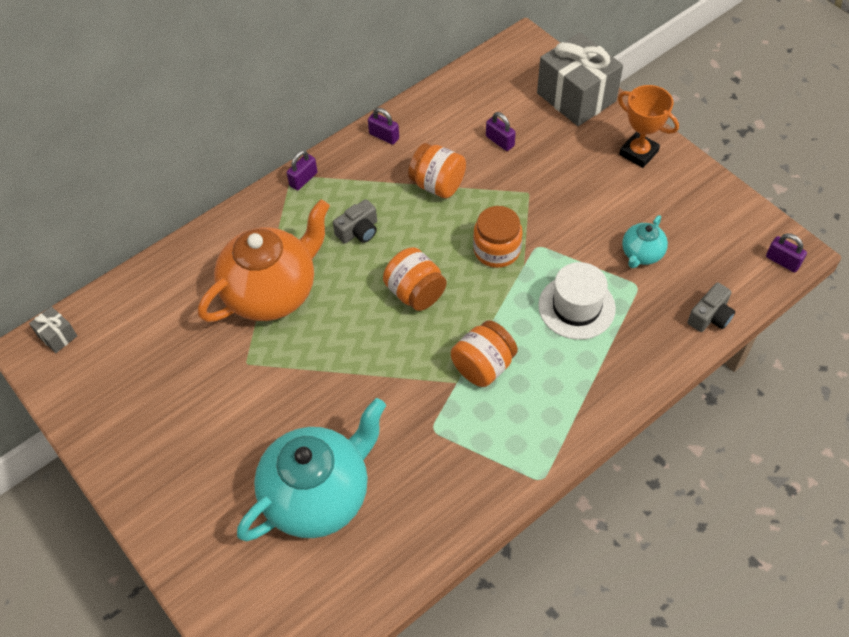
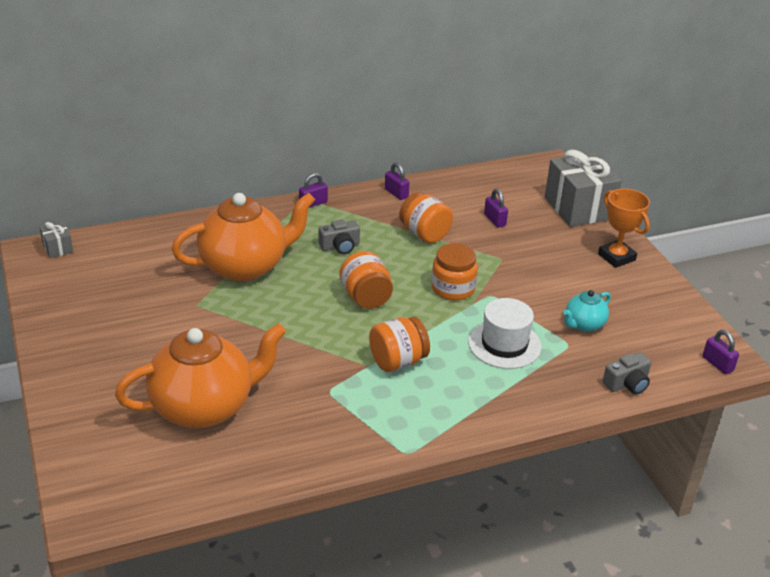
camera: 15 degrees right, 20 degrees down
turquoise teapot [237,398,386,541] -> orange teapot [115,323,286,428]

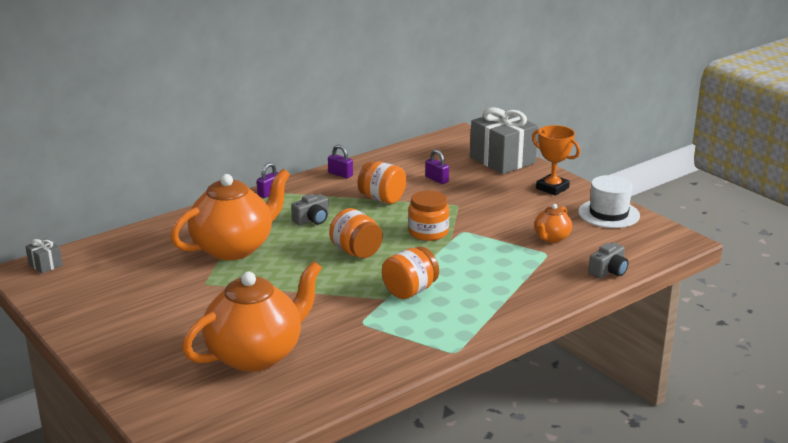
camera: 15 degrees left, 10 degrees down
white hat [468,298,541,369] -> white hat moved to [578,175,640,228]
turquoise teapot [563,290,611,332] -> orange teapot [534,204,572,243]
purple padlock [703,330,739,374] -> none

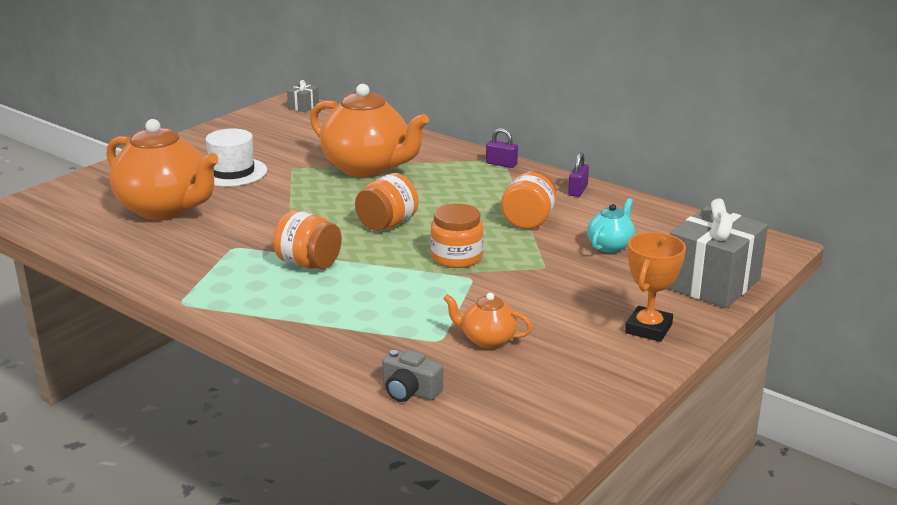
camera: 75 degrees right, 0 degrees up
grey camera [291,194,329,225] -> none
purple padlock [425,149,449,184] -> turquoise teapot [587,198,635,253]
white hat [578,175,640,228] -> white hat moved to [205,128,267,187]

